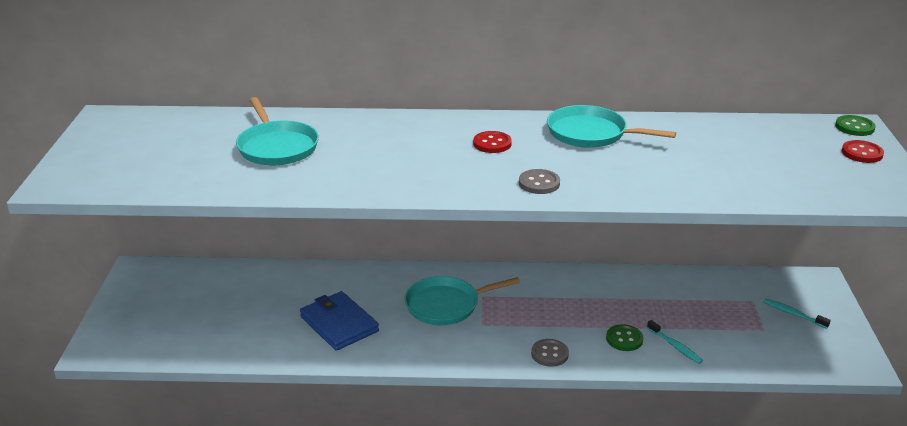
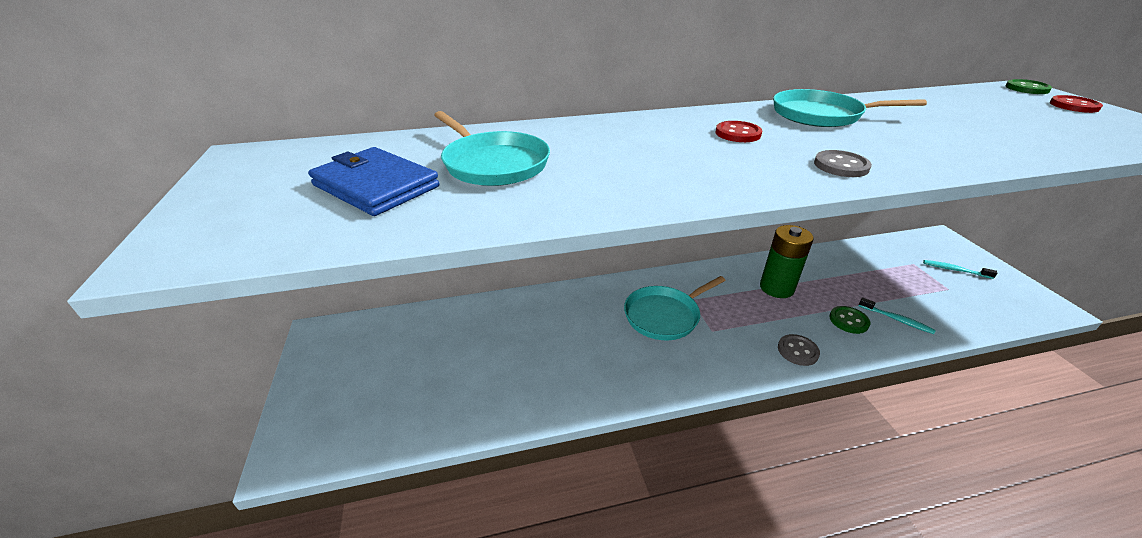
camera: 15 degrees left, 5 degrees up
blue wallet [300,291,379,351] -> blue wallet moved to [308,147,439,216]
none -> green battery [760,225,814,298]

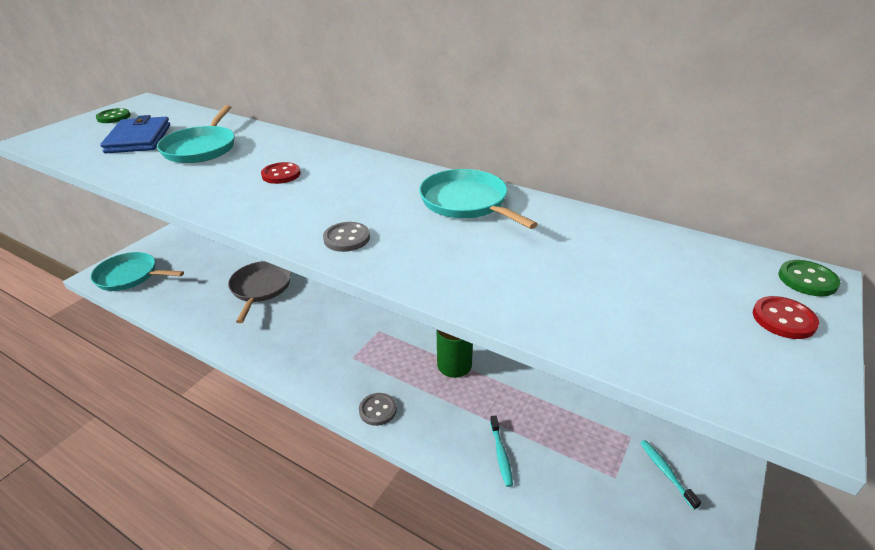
camera: 45 degrees right, 0 degrees up
turquoise pan [624,276,726,340] -> turquoise pan moved to [90,252,184,291]
red button [716,121,762,142] -> red button moved to [261,162,301,184]
green button [829,306,870,334] -> green button moved to [96,108,131,123]
none -> grey pan [228,261,291,323]

